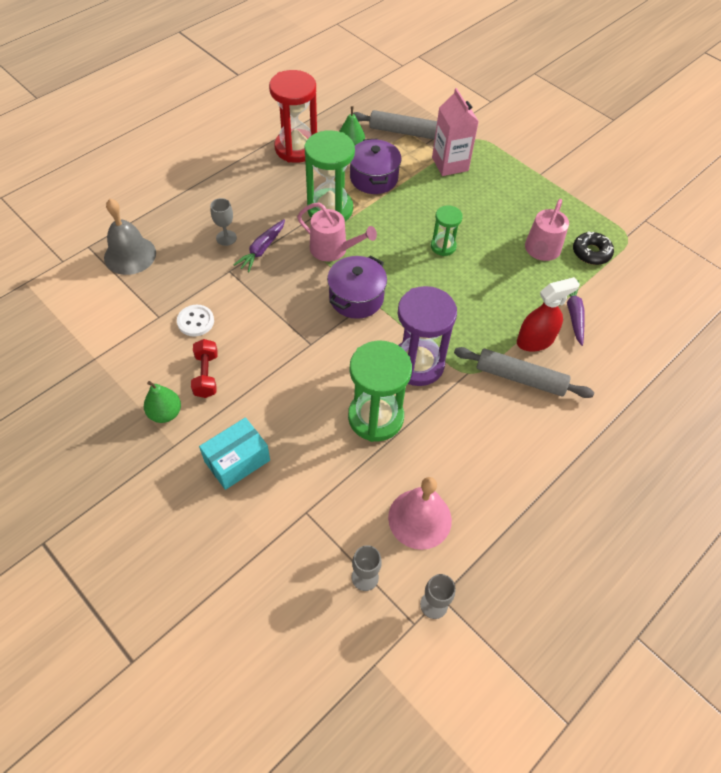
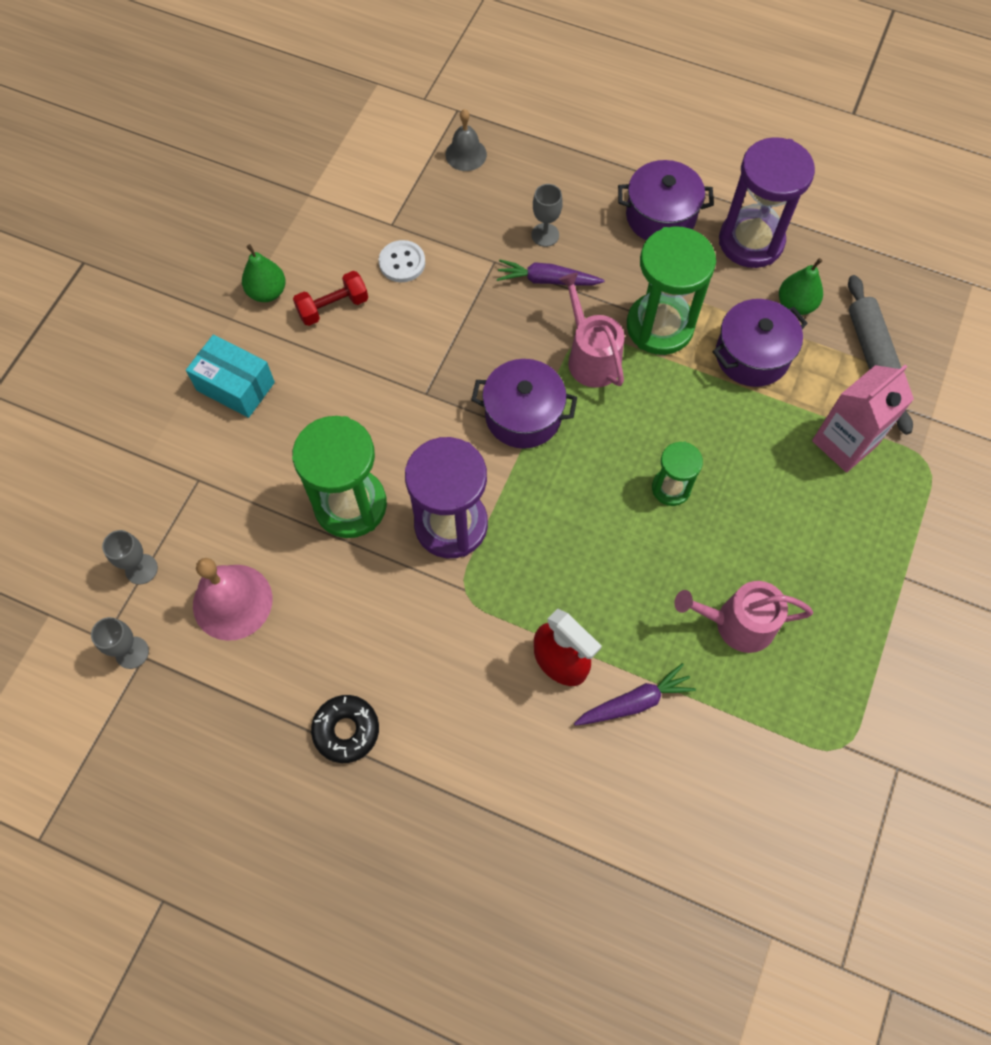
camera: 70 degrees right, 10 degrees up
grey bell [104,199,156,275] -> grey bell [445,109,487,171], size x0.63
red hourglass [269,70,317,163] -> purple hourglass [719,137,815,268]
pink watering can [297,203,377,262] -> pink watering can turned 150 degrees clockwise [559,272,624,388]
grey rolling pin [454,347,594,398] -> none
black donut [573,231,614,265] -> black donut moved to [311,695,379,763]
none -> purple pot [618,160,714,240]

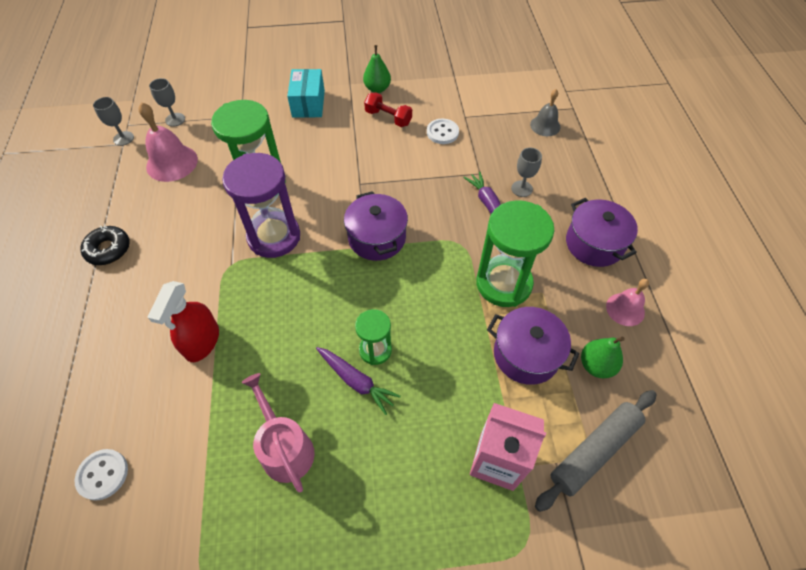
camera: 60 degrees right, 10 degrees down
pink watering can [559,272,624,388] -> none
purple carrot [574,663,696,726] -> purple carrot moved to [316,347,401,415]
purple hourglass [719,137,815,268] -> pink bell [606,279,649,326]
none -> white button [75,449,128,501]

